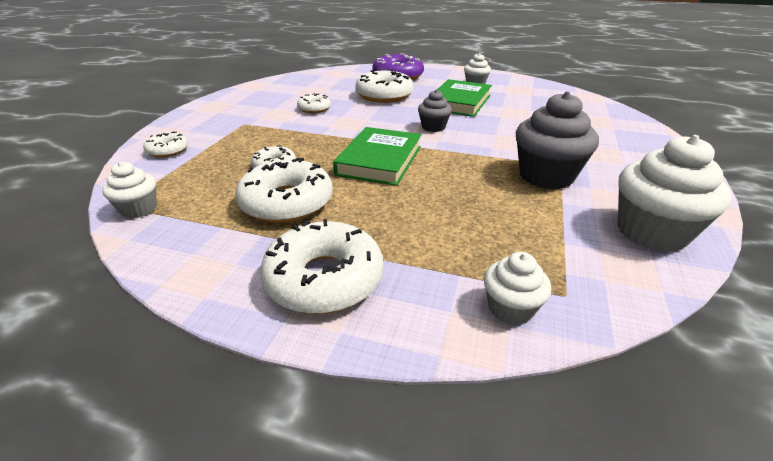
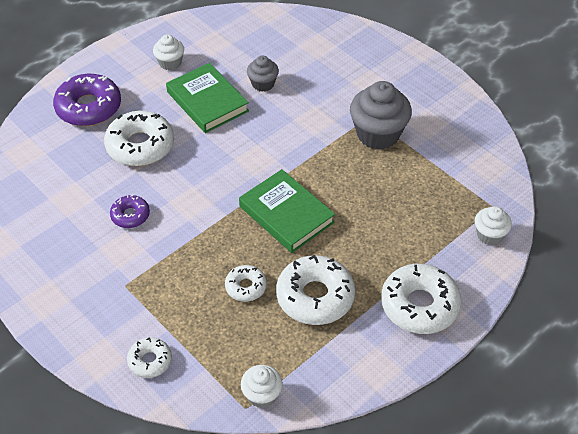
camera: 60 degrees left, 15 degrees up
white donut [297,93,331,113] -> purple donut [110,195,150,228]
grey cupcake [418,90,452,132] -> grey cupcake moved to [247,56,279,92]
white cupcake [618,135,732,252] -> none

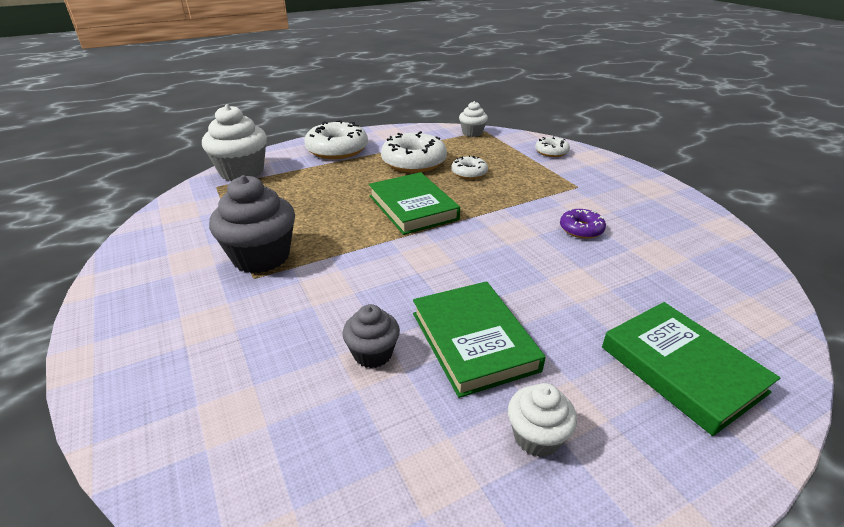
camera: 165 degrees left, 15 degrees down
purple donut [53,74,121,126] -> green book [602,302,780,436]
white donut [104,111,174,166] -> none
white cupcake [475,206,512,245] -> white cupcake [202,104,267,181], size x1.82

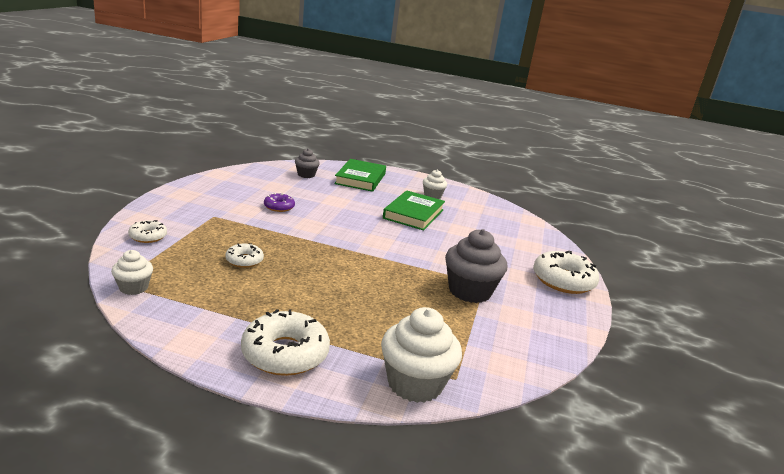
camera: 140 degrees left, 10 degrees down
grey cupcake [343,304,400,368] -> grey cupcake moved to [295,149,320,178]
green book [369,172,460,235] -> none
white donut [381,131,447,173] -> white donut moved to [533,251,599,294]

